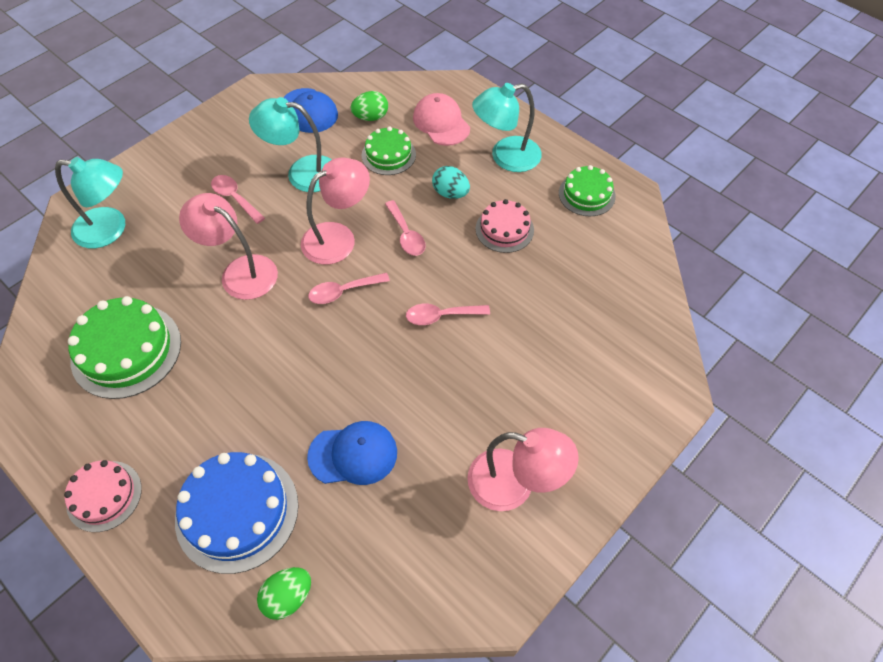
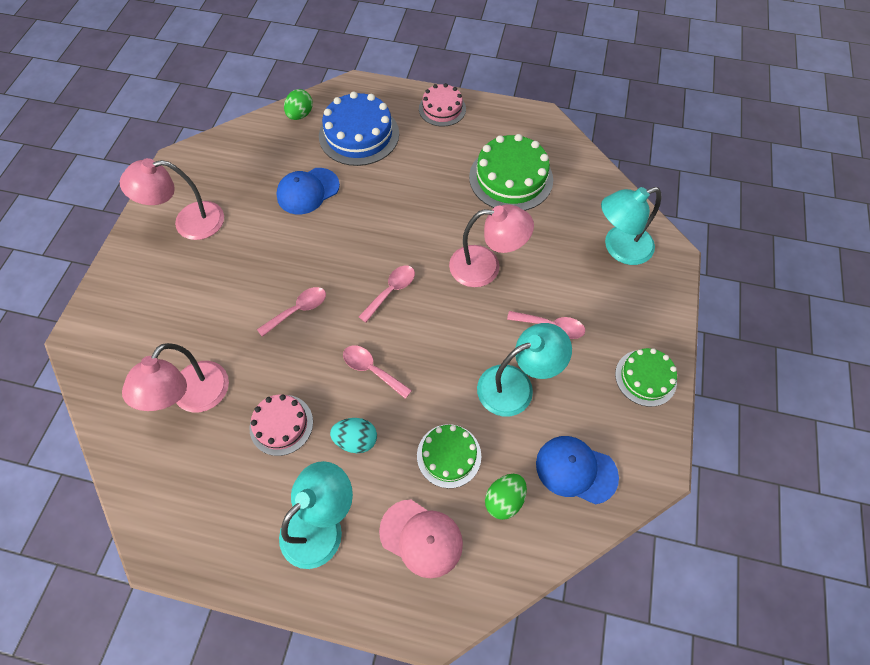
camera: 150 degrees right, 5 degrees up
pink lamp [301,157,370,264] -> pink lamp moved to [122,343,229,412]
green cake [559,165,616,216] -> green cake moved to [615,348,677,407]

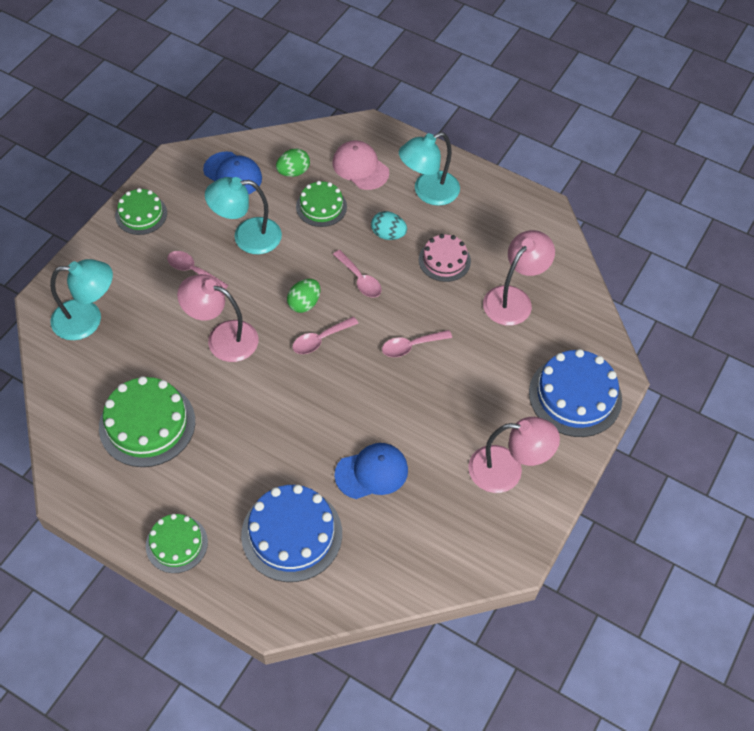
camera: 165 degrees left, 5 degrees down
green egg [284,89,313,120] -> green egg moved to [287,279,320,313]
pink cake [419,83,466,127] -> green cake [146,514,208,573]
none -> blue cake [529,349,622,437]

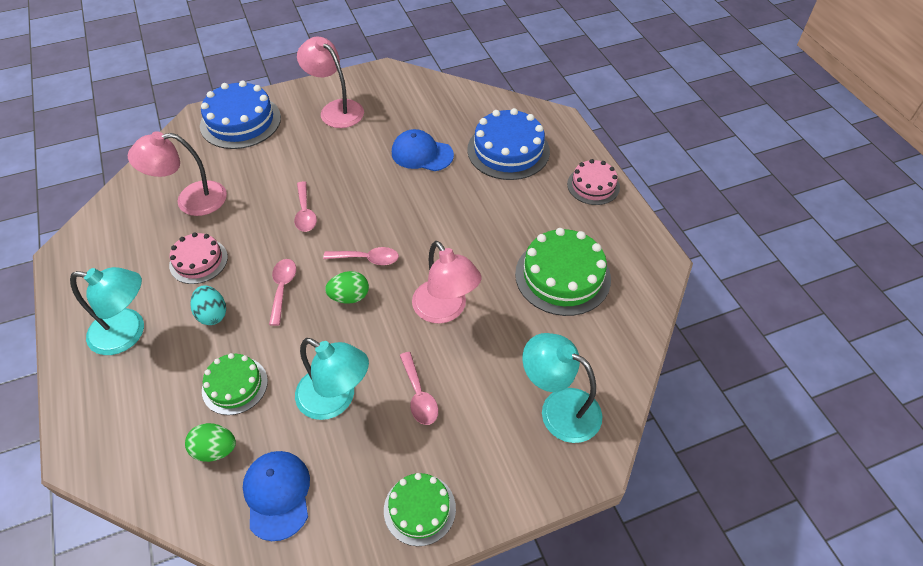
camera: 140 degrees left, 5 degrees down
green cake [146,514,208,573] -> pink cake [567,159,620,205]
pink cap [332,140,389,190] -> none
pink spoon [382,330,452,357] -> pink spoon turned 60 degrees clockwise [294,181,317,232]

